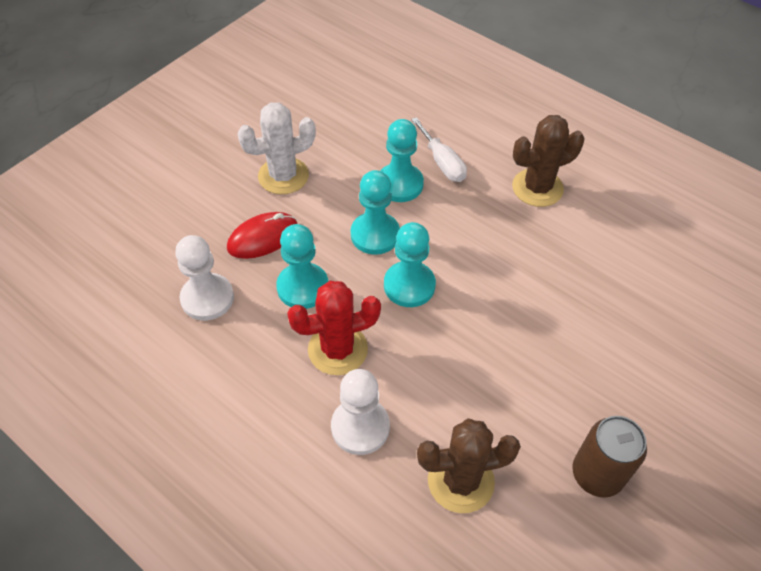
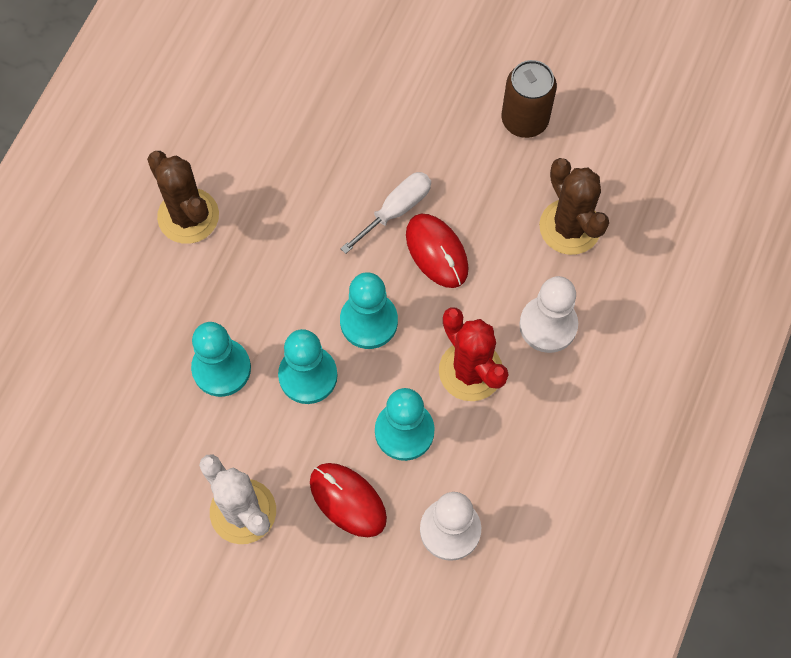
camera: 105 degrees left, 15 degrees up
white screwdriver [411,117,467,182] -> white screwdriver moved to [340,172,431,254]
none -> red mouse [406,214,469,288]

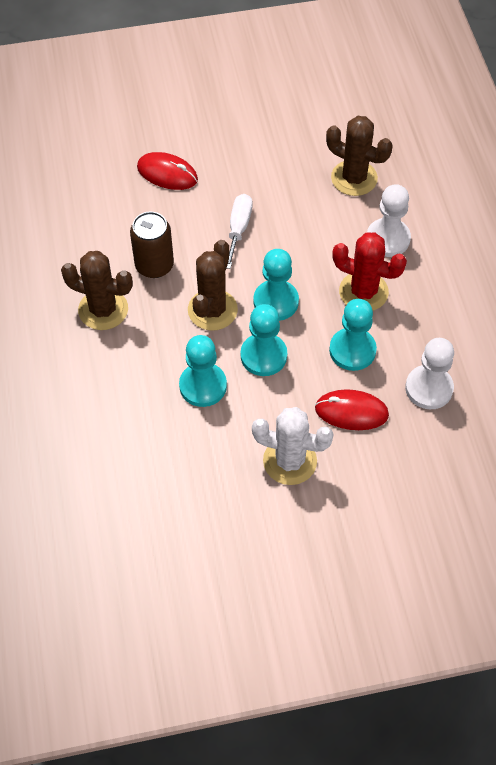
camera: 35 degrees left, 10 degrees down
red mouse [406,214,469,288] -> red mouse moved to [137,152,198,190]
brown can [502,60,557,138] -> brown can moved to [130,211,174,278]
none -> brown cactus [188,240,238,331]

